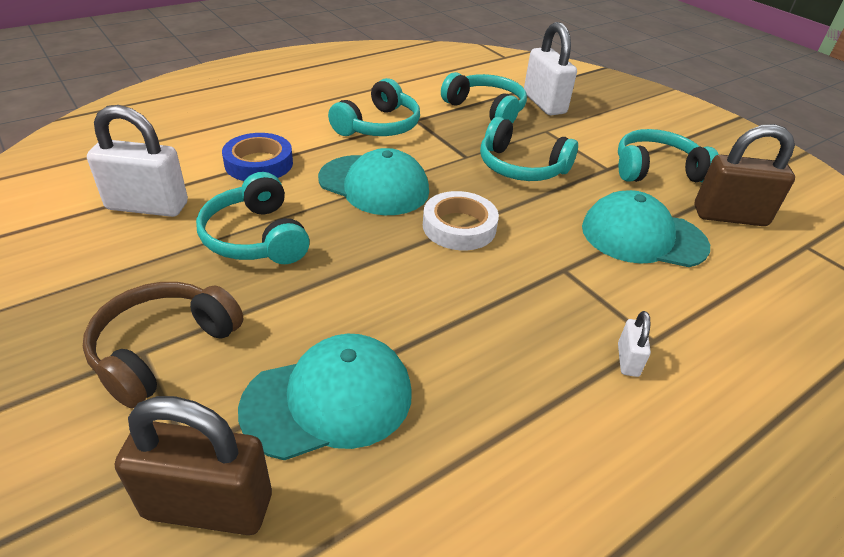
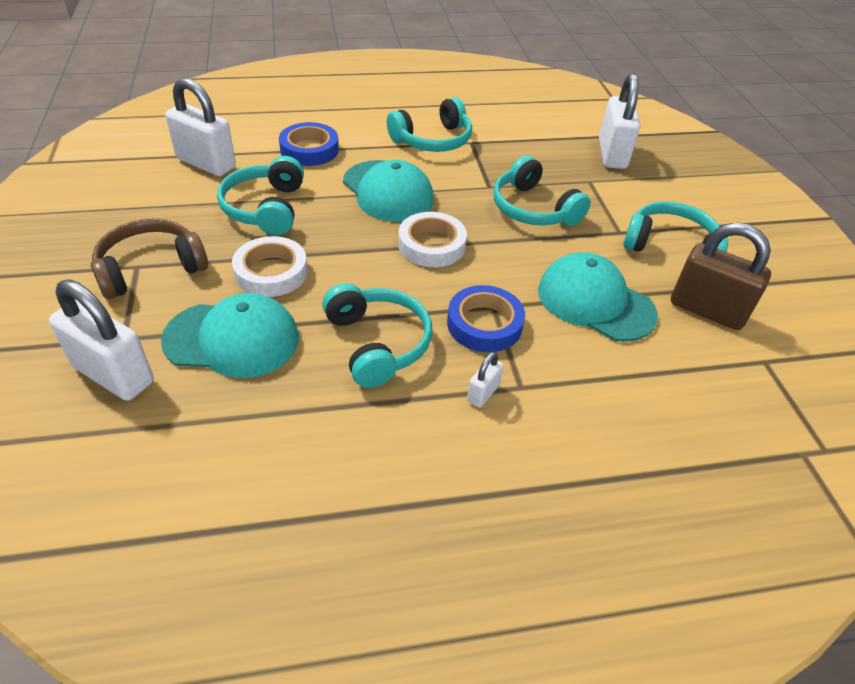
camera: 25 degrees right, 5 degrees up
brown padlock [115,396,272,535] -> white padlock [49,280,154,401]
turquoise headphones [441,72,527,123] -> turquoise headphones moved to [322,283,432,388]
none -> white tape [232,236,308,297]
none -> blue tape [447,285,525,352]

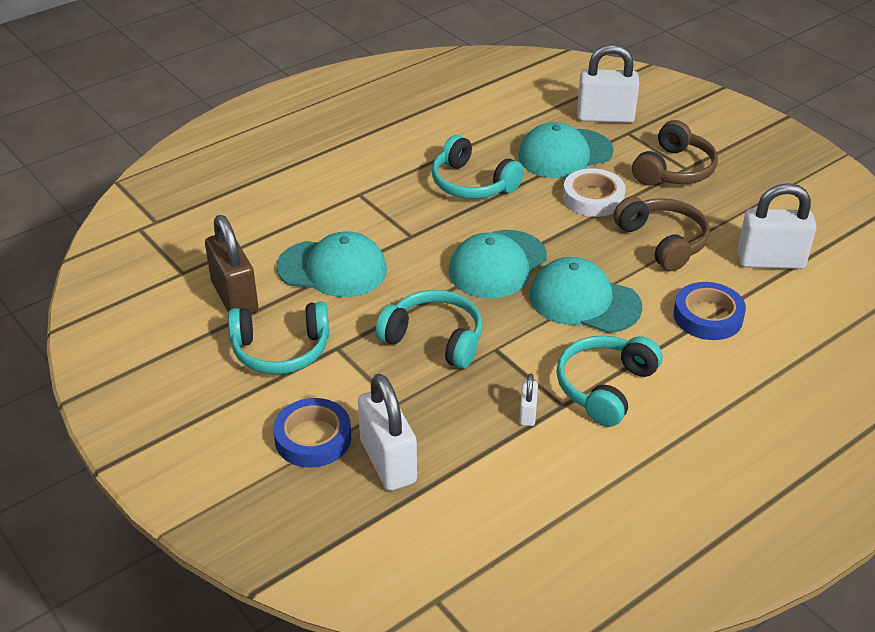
camera: 155 degrees right, 5 degrees down
turquoise headphones [217,156,304,235] -> brown headphones [613,196,710,271]
white tape [398,212,467,267] -> turquoise cap [449,230,547,298]
blue tape [447,285,525,352] -> blue tape moved to [273,398,351,468]
white padlock [467,351,504,408] -> white padlock moved to [519,373,538,426]
brown padlock [671,222,771,330] -> brown padlock turned 60 degrees clockwise [205,215,258,314]

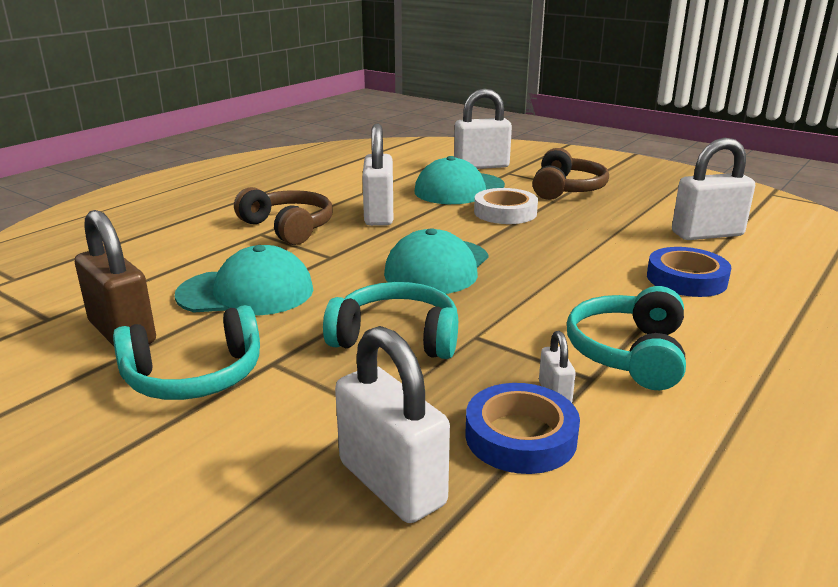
camera: 15 degrees left, 15 degrees down
blue tape [273,398,351,468] -> blue tape moved to [465,383,580,474]
turquoise headphones [432,135,524,199] -> white padlock [362,124,393,226]
turquoise cap [530,257,643,333] -> none
brown headphones [613,196,710,271] -> brown headphones moved to [234,187,333,245]

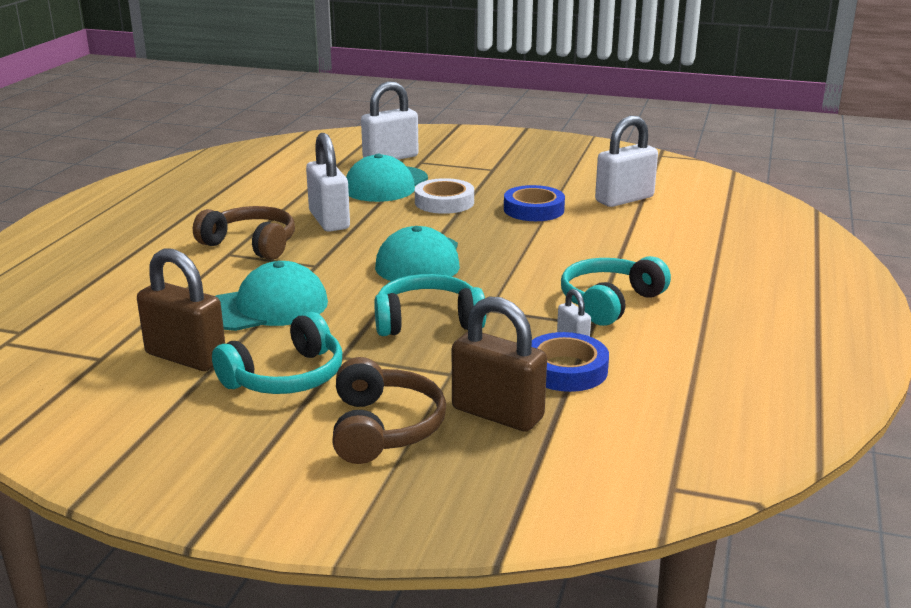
camera: 20 degrees left, 0 degrees up
white padlock [335,326,450,523] -> brown padlock [452,296,547,432]
brown headphones [533,148,609,200] -> brown headphones moved to [332,357,446,464]
turquoise headphones [567,286,686,390] -> turquoise headphones turned 45 degrees clockwise [561,256,671,326]
blue tape [647,247,731,297] -> blue tape moved to [504,185,565,221]

